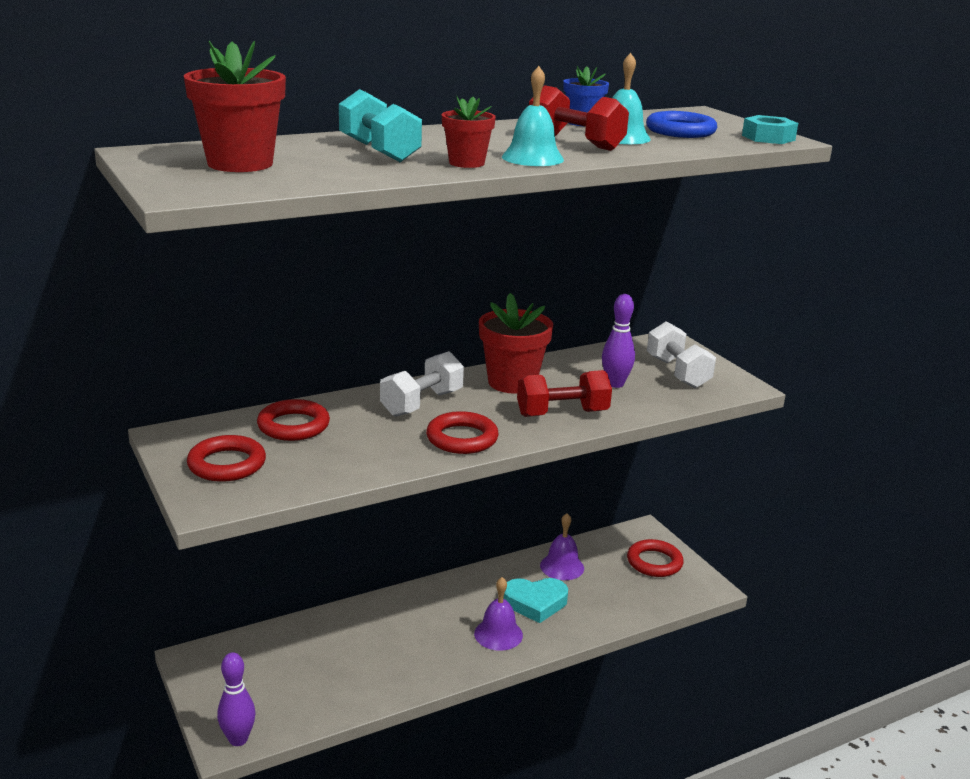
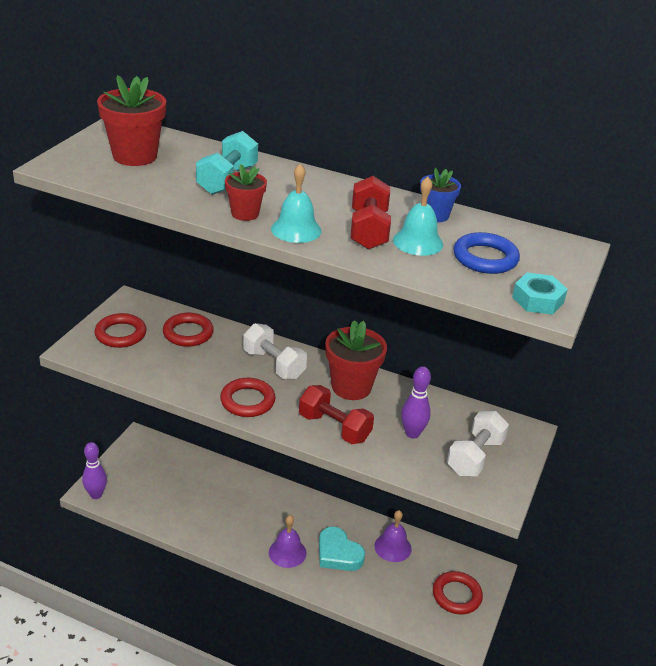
camera: 50 degrees right, 10 degrees up
white dumbbell [380,351,464,417] -> white dumbbell turned 45 degrees clockwise [243,323,307,380]

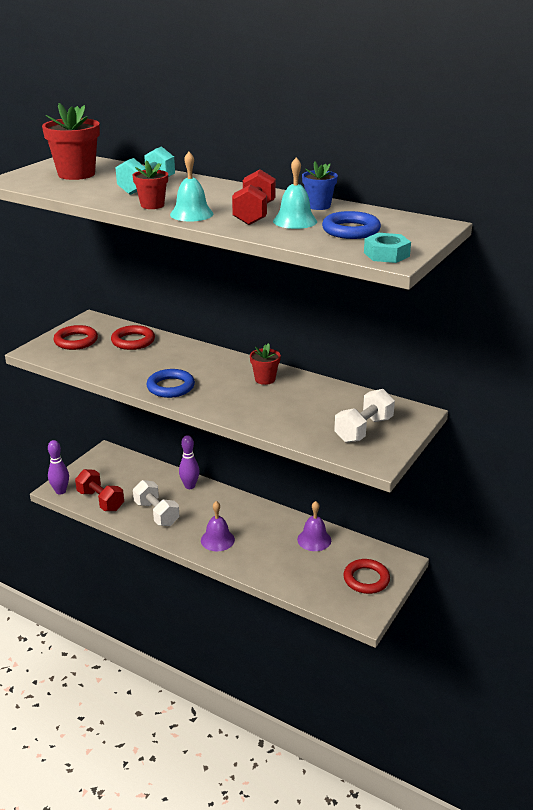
camera: 10 degrees right, 5 degrees down
red ring [220,378,275,417] -> blue ring [146,369,195,398]
white dumbbell [243,323,307,380] -> white dumbbell moved to [133,480,179,526]
red dumbbell [299,385,374,444] -> red dumbbell moved to [75,469,124,511]
turquoise heart [319,526,365,571] -> none
red flower pot [325,320,387,400] -> red flower pot [250,343,281,385], size x0.58
purple bowling pin [401,366,431,439] -> purple bowling pin moved to [179,435,200,489]

